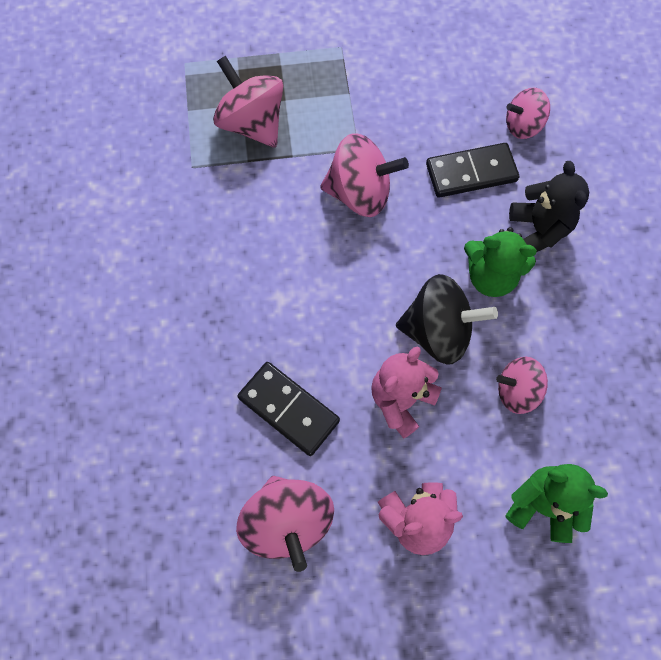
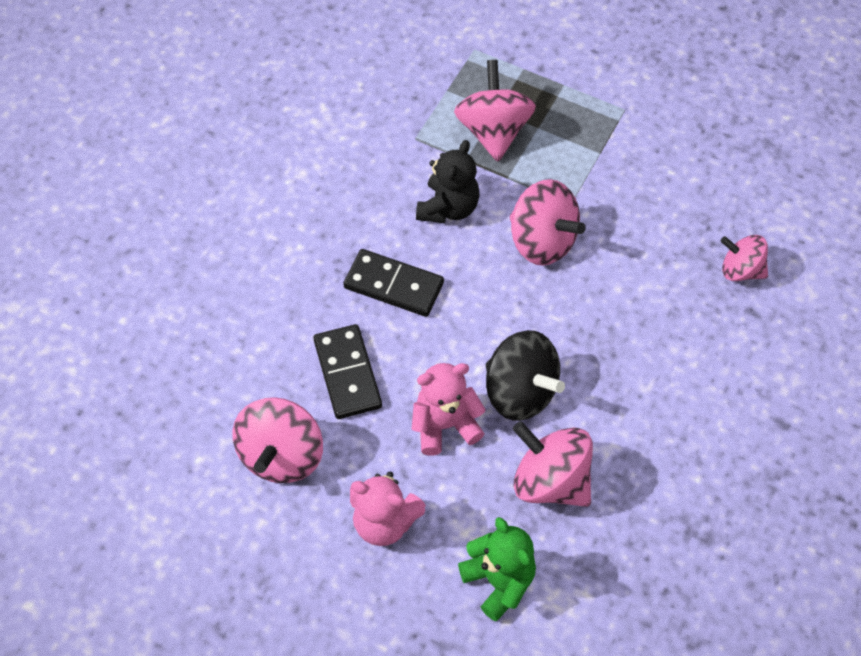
camera: 35 degrees right, 10 degrees down
black domino [426,143,519,198] -> black domino moved to [343,249,444,317]
green teddy bear [464,227,537,297] -> none
pink spinning top [496,356,548,414] -> pink spinning top [513,421,593,507], size x1.58
black teddy bear [509,161,589,252] -> black teddy bear moved to [416,140,480,223]

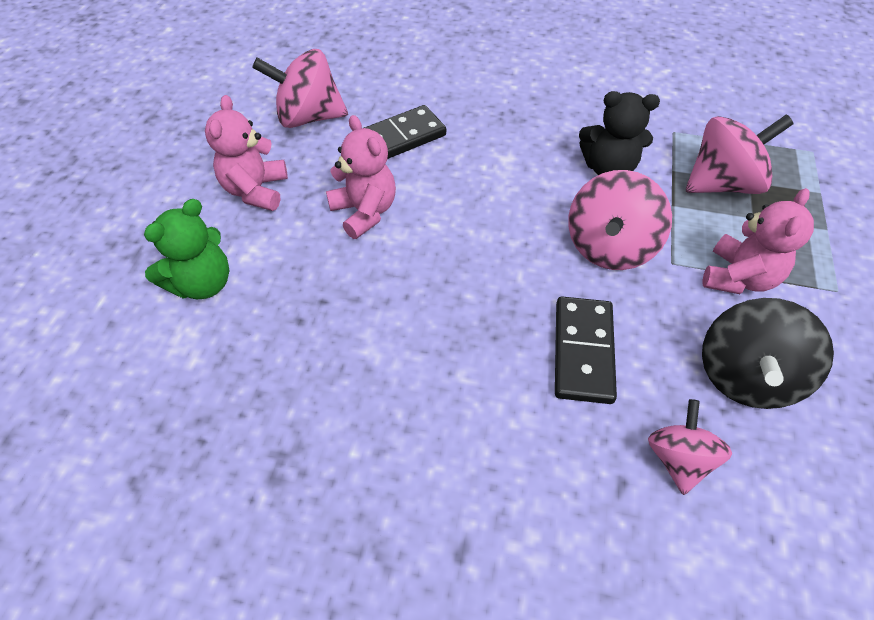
camera: 75 degrees right, 5 degrees down
black domino [343,249,444,317] -> black domino moved to [555,297,617,404]
black spinning top [486,330,565,421] -> black spinning top moved to [702,298,834,409]
pink spinning top [513,421,593,507] -> none
none -> pink teddy bear [703,188,814,294]

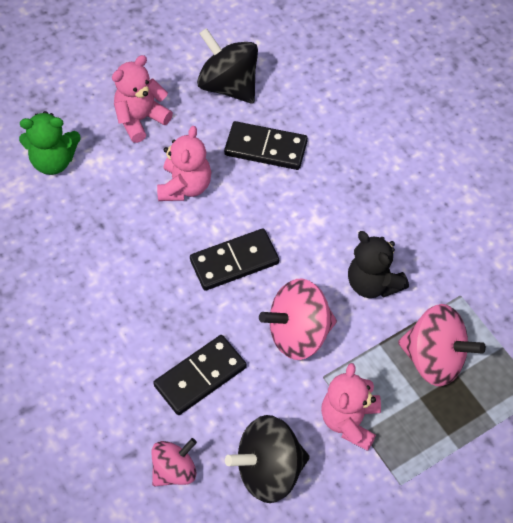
camera: 45 degrees right, 5 degrees up
pink spinning top [252,49,348,128] -> black spinning top [197,28,258,104]
pink teddy bear [703,188,814,294] -> pink teddy bear turned 120 degrees clockwise [321,363,381,451]
none -> black domino [190,229,279,291]

